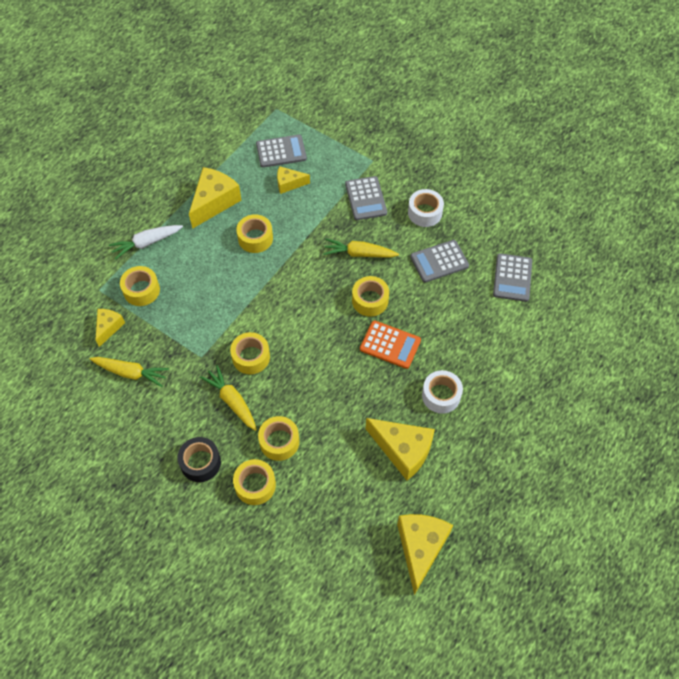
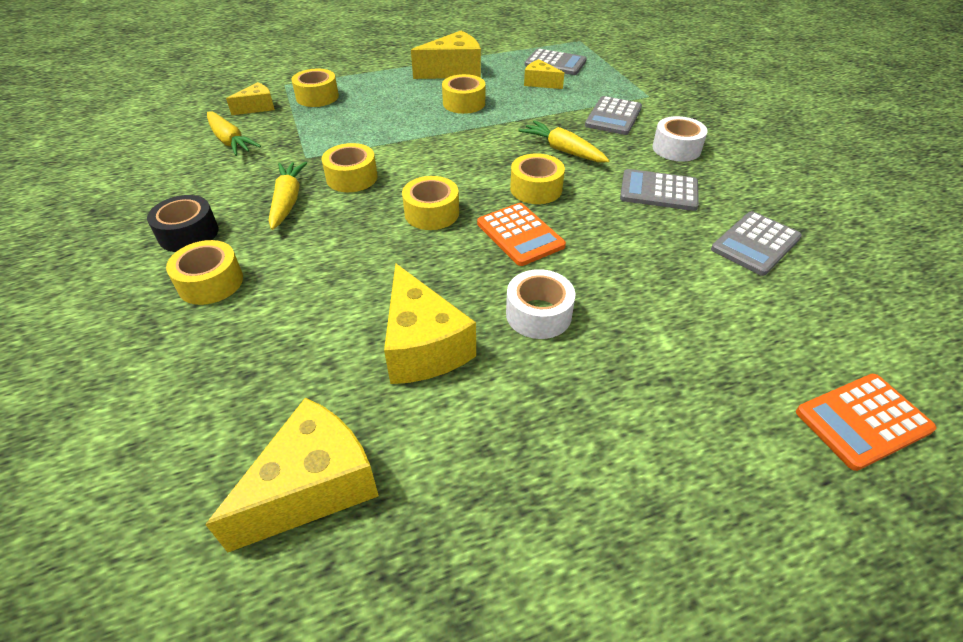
camera: 35 degrees right, 15 degrees down
white carrot [109,225,183,260] -> none
yellow tape [258,416,299,461] -> yellow tape moved to [402,176,459,230]
none -> orange calculator [796,374,937,471]

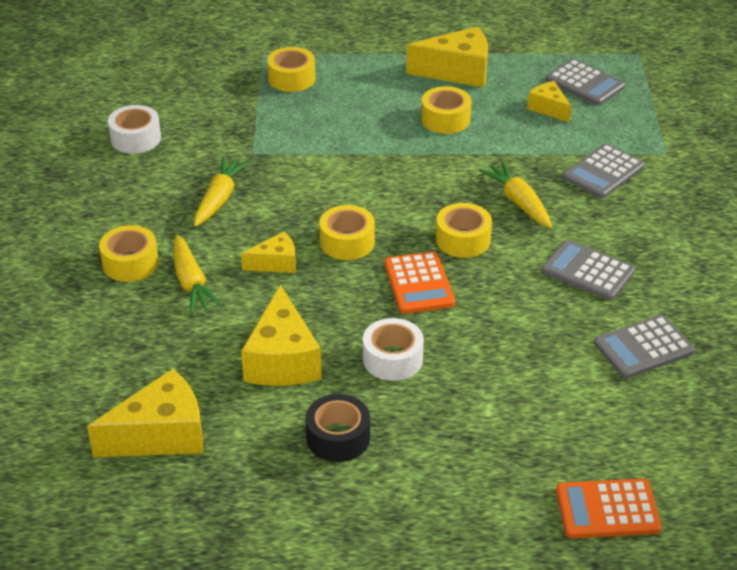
camera: 20 degrees right, 5 degrees down
black tape [147,195,218,252] -> black tape moved to [305,394,370,462]
yellow carrot [207,112,261,156] -> yellow carrot moved to [174,235,222,314]
yellow cheese [226,82,275,115] -> yellow cheese moved to [241,232,296,273]
yellow tape [321,143,378,192] -> none
white tape [653,116,708,162] -> white tape moved to [108,105,161,154]

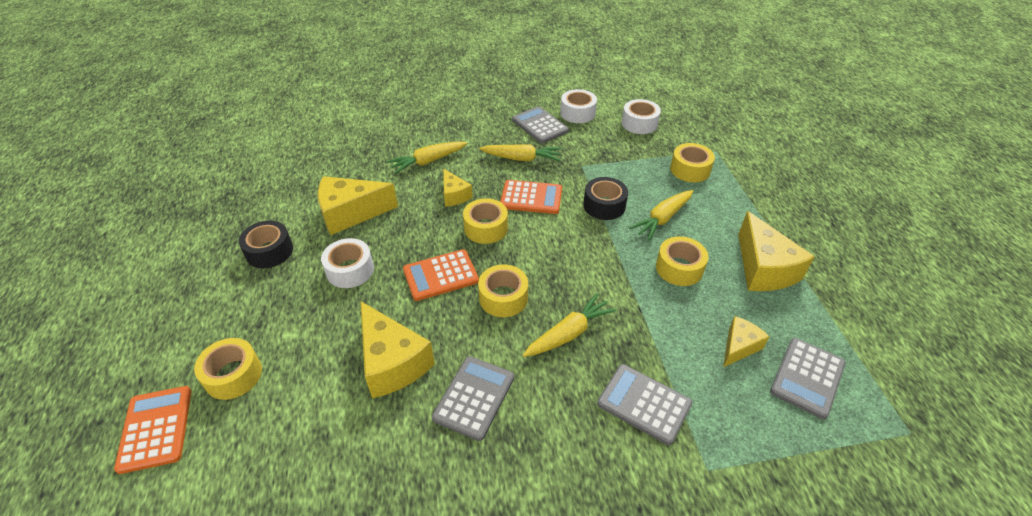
camera: 80 degrees right, 5 degrees up
yellow cheese [87,369,203,457] -> yellow cheese moved to [361,302,435,398]
yellow tape [99,225,159,282] -> yellow tape moved to [194,338,262,400]
grey calculator [594,315,695,379] -> grey calculator moved to [512,106,569,143]
none -> orange calculator [500,180,562,214]
none -> black tape [583,177,628,220]
none -> white tape [622,99,661,134]
none -> yellow carrot [629,190,693,241]

